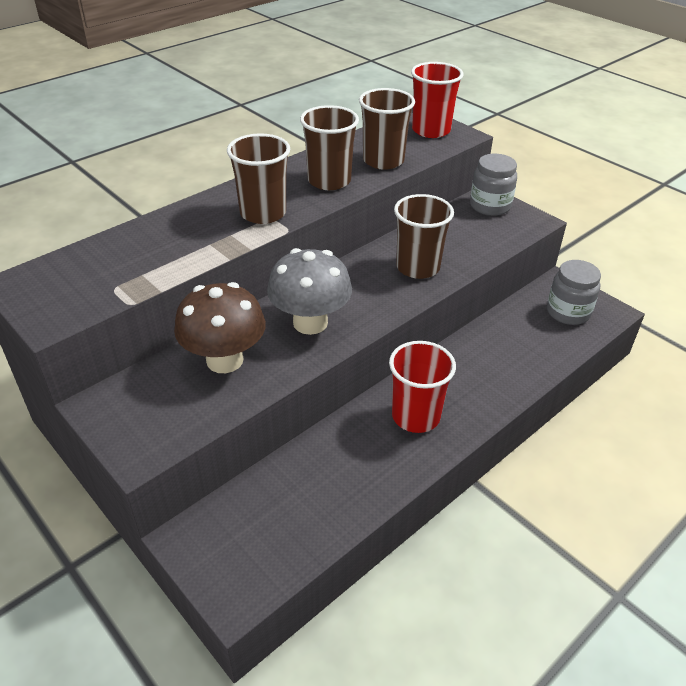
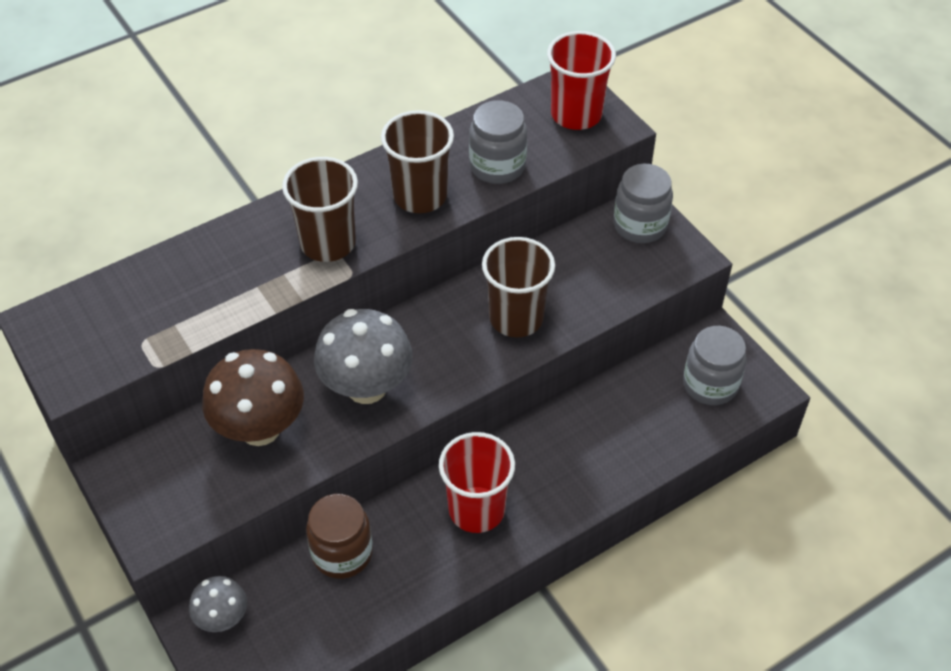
camera: 10 degrees right, 10 degrees up
brown cup [359,88,415,170] -> grey jar [469,100,527,184]
none -> grey mushroom [189,576,247,632]
none -> brown jar [306,494,373,579]

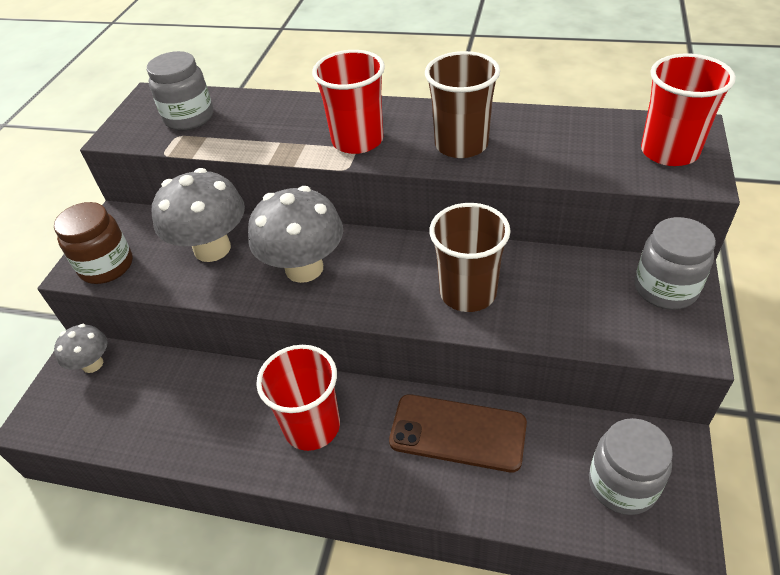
camera: 50 degrees right, 5 degrees down
brown mushroom [202,349,304,446] -> grey mushroom [152,168,245,262]
brown cup [282,157,358,262] -> red cup [312,50,385,154]
brown jar [306,494,373,579] -> brown jar moved to [54,202,133,284]
grey jar [469,100,527,184] -> grey jar moved to [147,51,213,131]
none -> brown phone [389,394,527,472]

